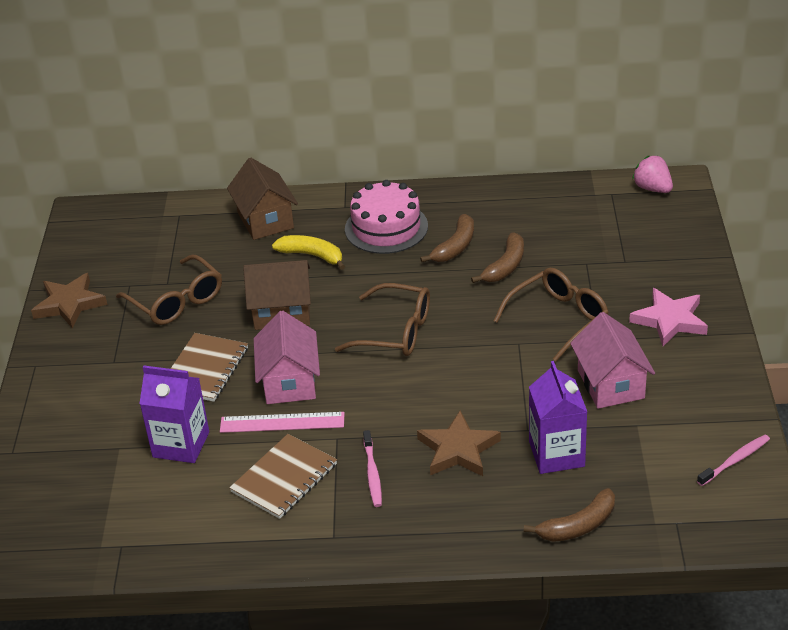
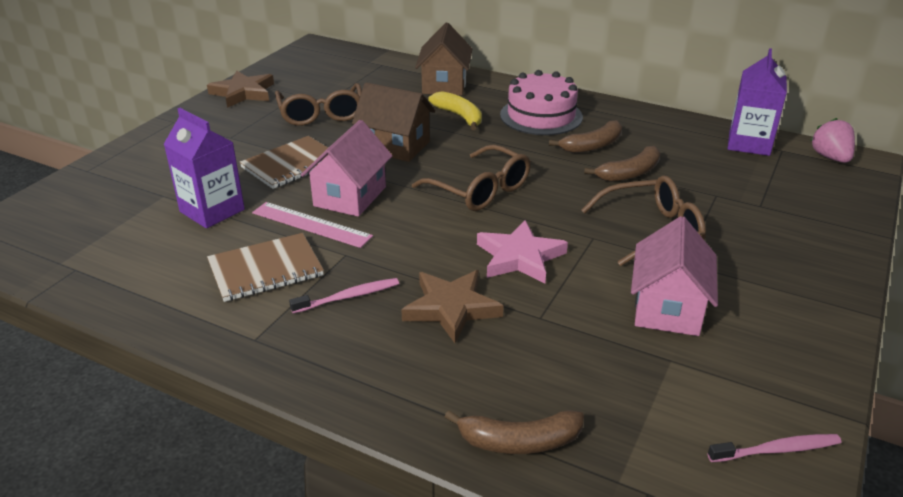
camera: 25 degrees right, 5 degrees down
pink toothbrush [363,430,382,507] -> pink toothbrush turned 135 degrees counterclockwise [289,278,399,313]
purple carton [529,361,587,474] -> purple carton moved to [728,48,787,156]
pink star [629,288,708,346] -> pink star moved to [477,220,568,284]

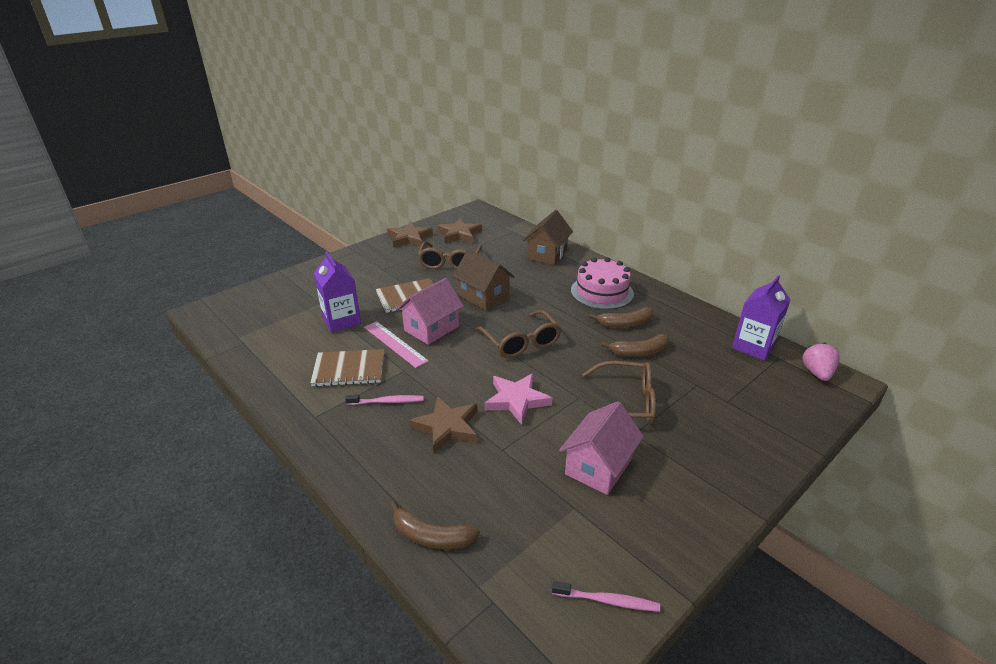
camera: 20 degrees right, 0 degrees up
yellow banana [428,91,482,130] -> none
none -> brown star [437,218,482,243]

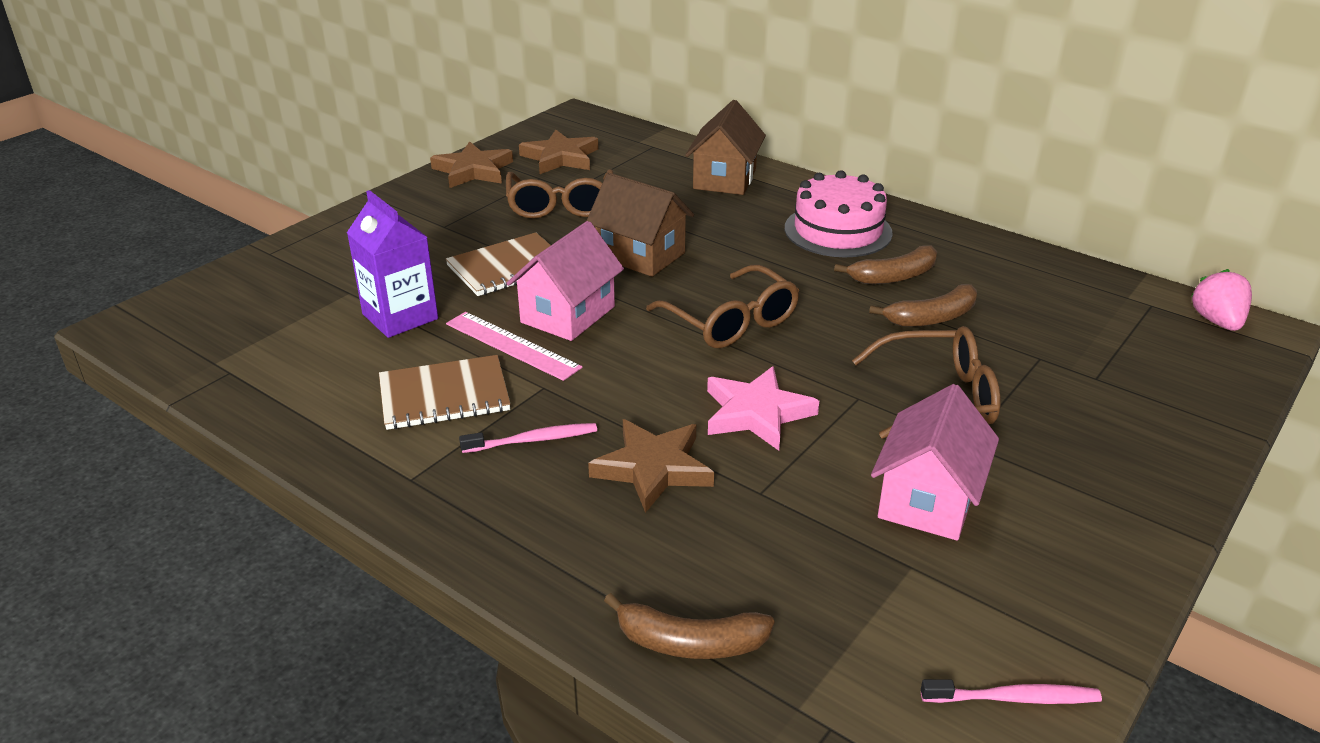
camera: 10 degrees left, 0 degrees up
purple carton [732,275,791,361] -> none

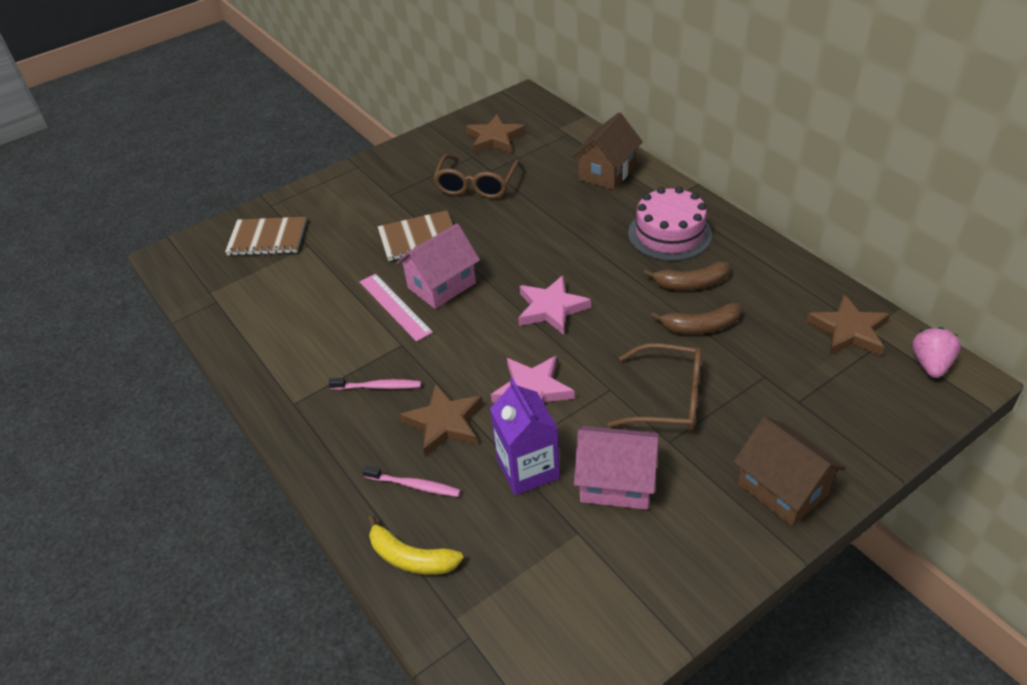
camera: 20 degrees right, 10 degrees up
purple carton [347,190,438,338] -> purple carton moved to [490,378,560,495]
brown notebook [379,355,511,430] -> brown notebook moved to [225,217,306,256]
brown star [430,141,513,188] -> brown star moved to [806,294,890,356]
brown house [587,173,694,277] -> brown house moved to [733,417,846,527]
brown banana [604,593,775,659] -> yellow banana [367,515,463,575]
brown glasses [646,265,800,348] -> pink star [518,275,591,335]
pink house [871,384,999,541] -> pink house turned 60 degrees clockwise [574,426,659,510]
pink toothbrush [921,679,1102,704] -> pink toothbrush moved to [362,466,461,497]

